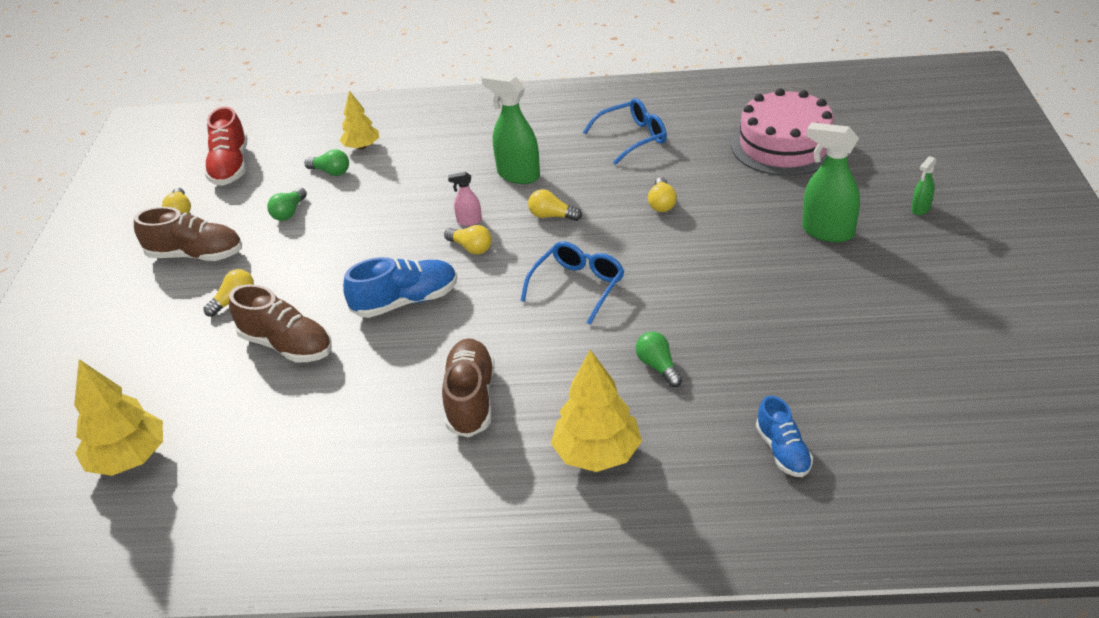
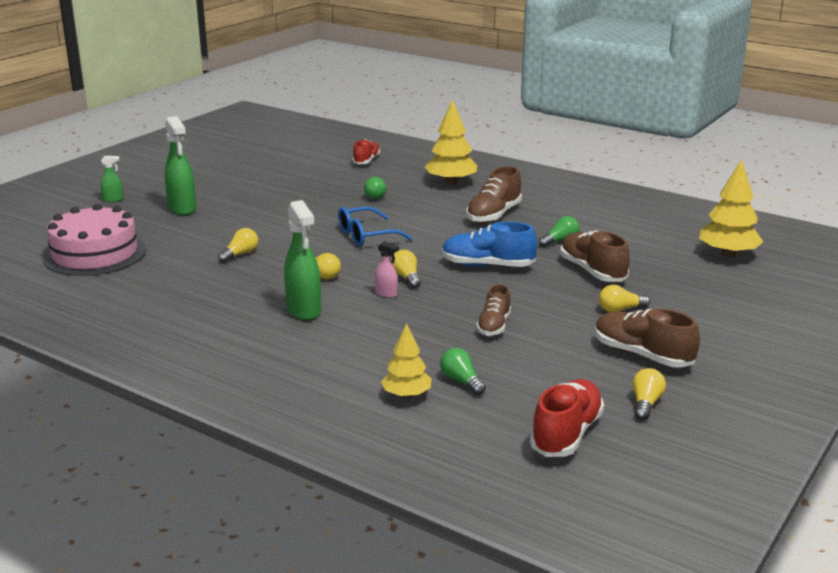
camera: 150 degrees left, 15 degrees down
green light bulb [267,188,307,221] -> green light bulb moved to [539,216,580,247]
blue glasses [583,98,667,165] -> none
blue shoe [756,396,813,477] -> red shoe [353,139,380,164]
none -> brown shoe [476,284,511,336]

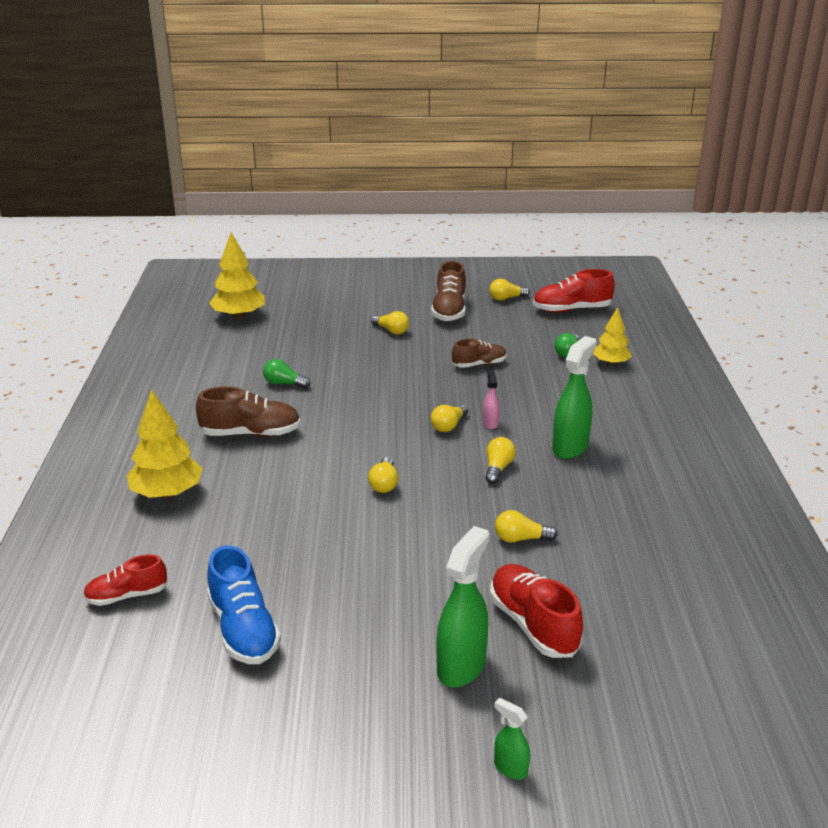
camera: 125 degrees left, 5 degrees up
pink cake [43,204,146,276] -> none
blue glasses [338,207,413,246] -> yellow light bulb [368,457,398,493]
green light bulb [364,177,386,199] -> none
blue shoe [442,222,537,267] -> blue shoe moved to [207,545,281,664]
brown shoe [560,230,630,282] -> none
none -> red shoe [490,564,583,658]

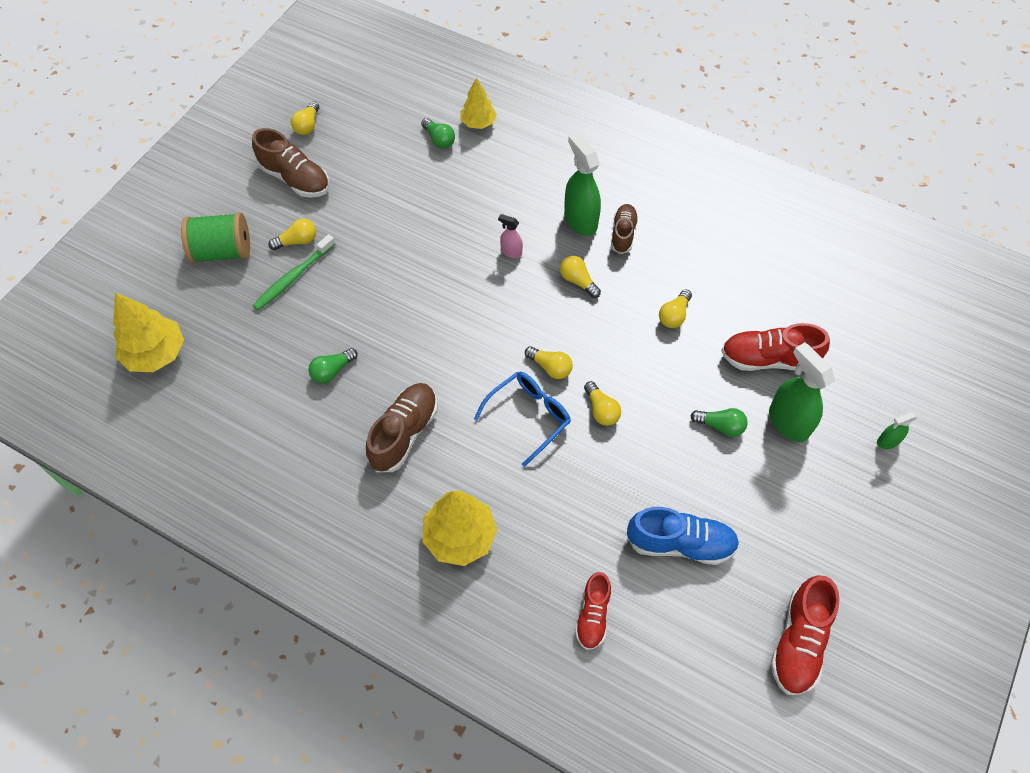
camera: 60 degrees left, 30 degrees up
yellow light bulb [431,404,468,432] -> yellow light bulb moved to [584,381,621,426]
brown shoe [452,339,507,368] -> brown shoe moved to [611,204,638,254]
red shoe [533,269,615,313] -> red shoe moved to [770,575,840,695]
none -> green spool [181,212,250,263]
none -> green toothbrush [252,234,335,310]
none -> blue glasses [474,371,571,467]
none -> green light bulb [690,408,748,437]

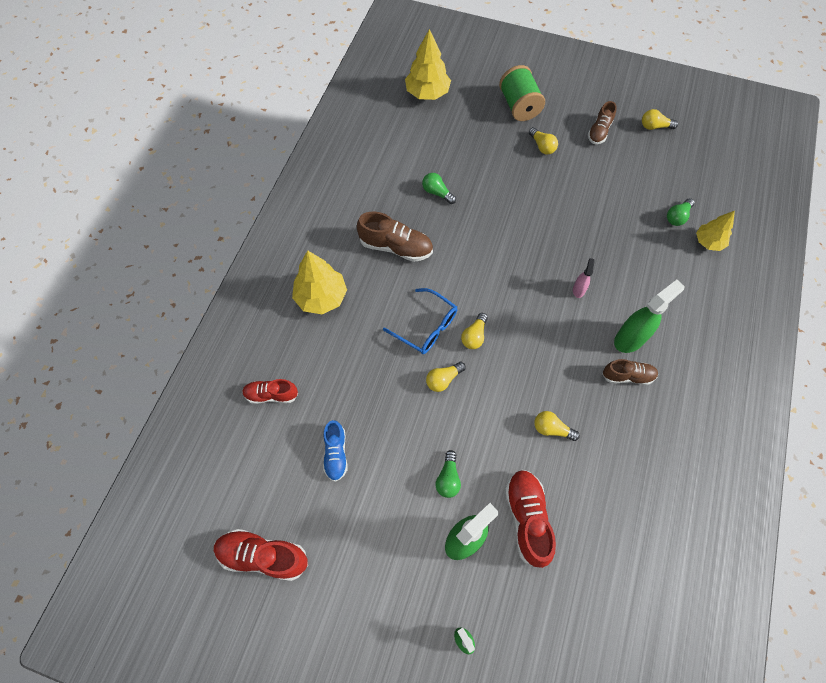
camera: 80 degrees right, 5 degrees up
brown shoe [252,128,329,198] -> brown shoe [588,101,616,144], size x0.64
green toothbrush [252,234,335,310] -> none
yellow light bulb [560,256,601,298] -> none
blue shoe [626,507,739,565] -> blue shoe [323,420,348,482], size x0.64

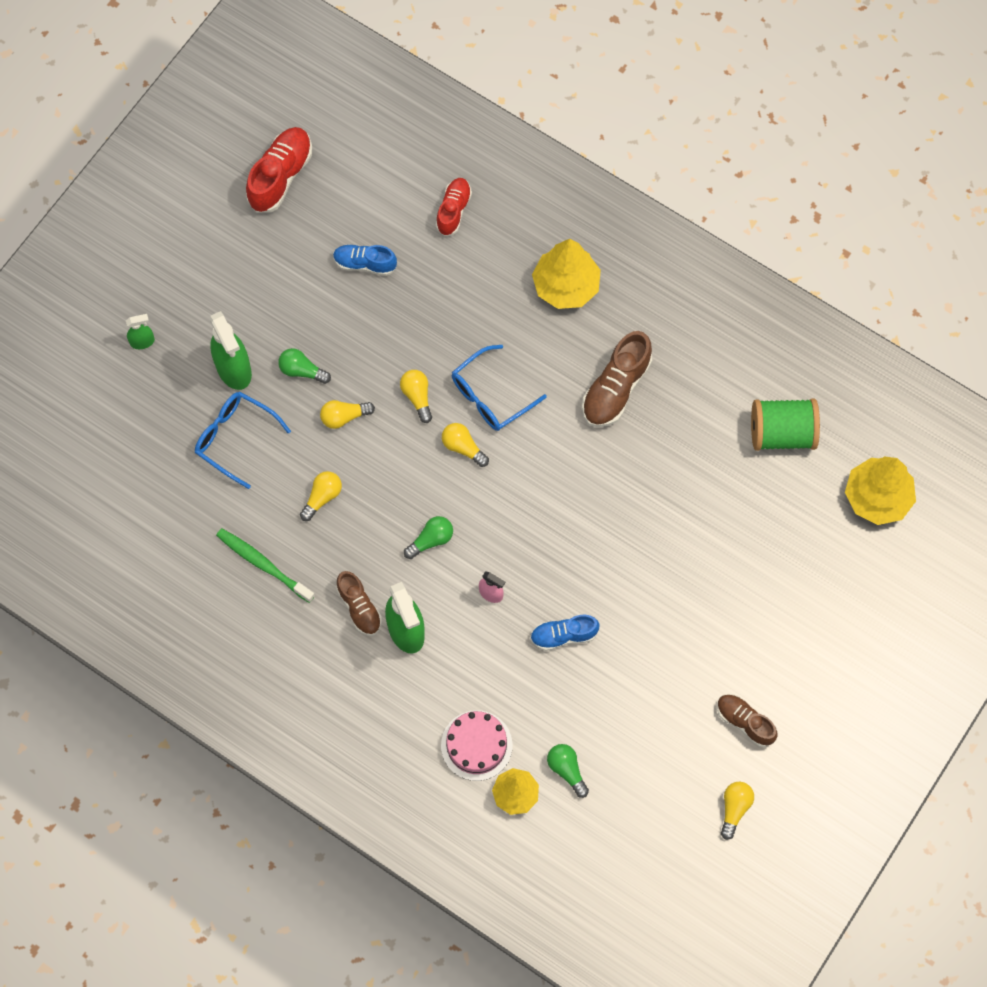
camera: 105 degrees right, 5 degrees up
green light bulb [422,173,456,204] -> green light bulb moved to [404,516,453,559]
green spool [499,65,545,121] -> green spool moved to [751,398,820,451]
red shoe [505,470,556,568] -> blue glasses [195,392,291,489]
yellow light bulb [529,127,558,155] -> yellow light bulb moved to [320,400,375,429]
brown shoe [602,359,658,385] -> brown shoe turned 45 degrees counterclockwise [336,571,382,636]
none -> green toothbrush [216,528,315,603]
none -> pink cake [441,710,512,781]
none -> blue shoe [530,615,599,651]

